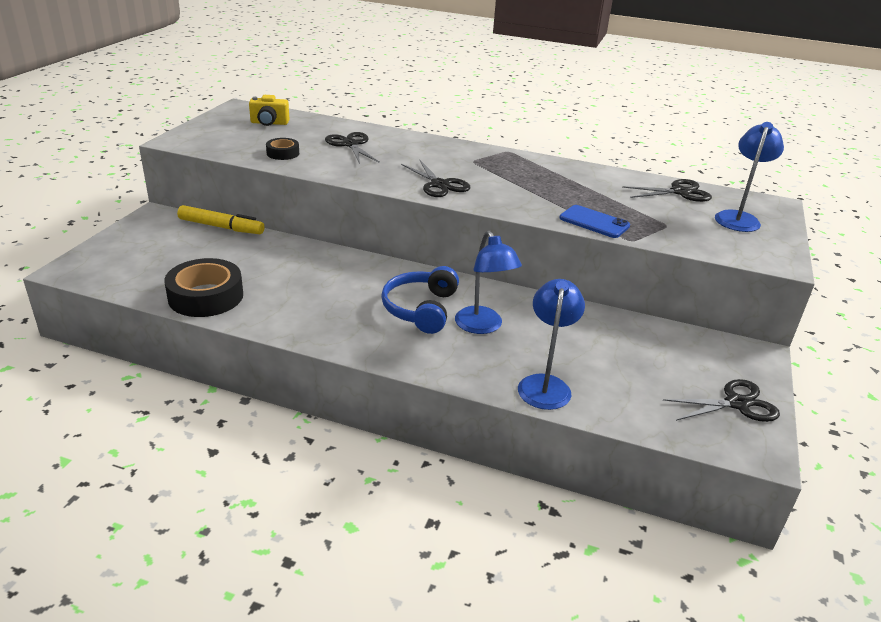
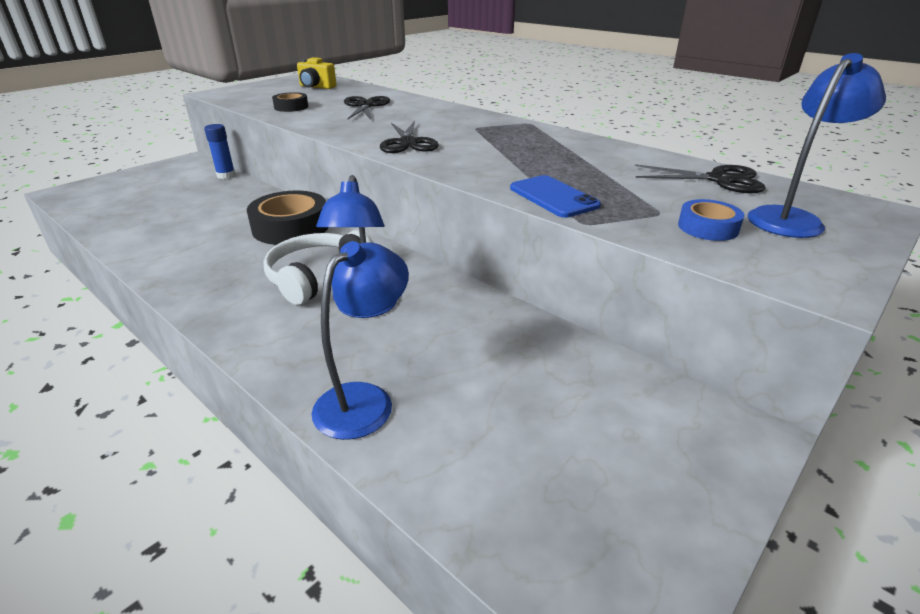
camera: 25 degrees right, 0 degrees up
black tape [164,258,243,317] -> black tape moved to [247,190,329,245]
yellow marker [177,205,265,234] -> blue glue stick [204,124,236,179]
blue headphones [381,266,459,334] -> white headphones [263,230,374,305]
black scissors [663,379,780,422] -> none
none -> blue tape [678,199,744,241]

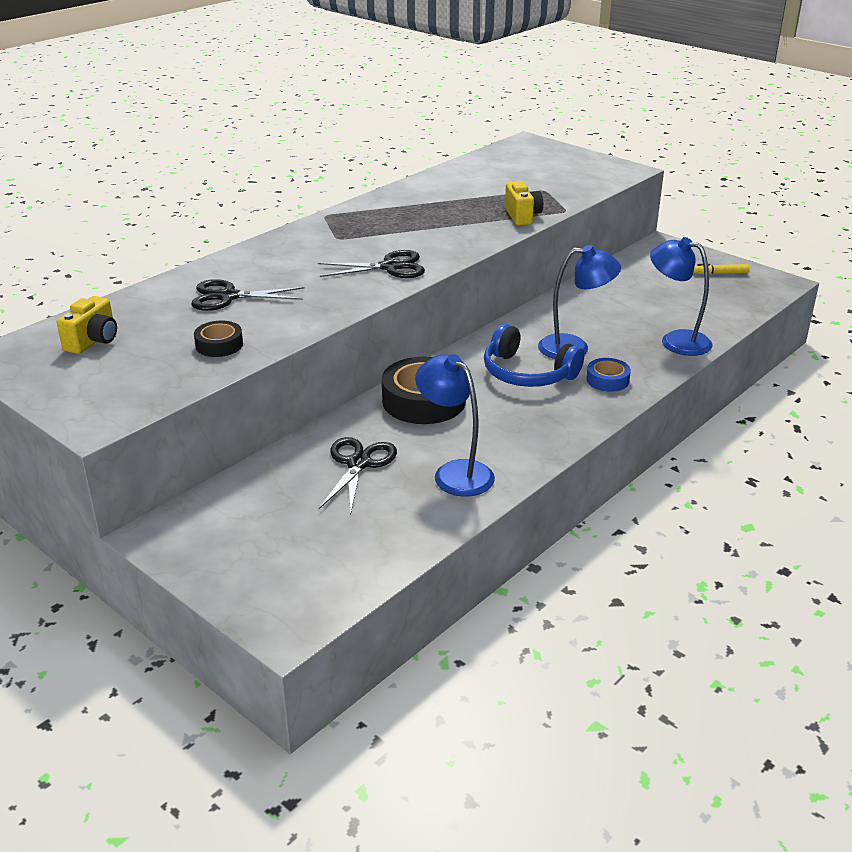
camera: 90 degrees left, 0 degrees up
blue glue stick [204,124,236,179] -> none
white headphones [263,230,374,305] -> blue headphones [484,324,584,387]
blue phone [510,175,601,218] -> yellow camera [505,181,543,226]
black scissors [635,164,765,193] -> black scissors moved to [319,437,397,514]
blue tape [678,199,744,241] -> blue tape moved to [587,358,631,392]
blue lamp [748,53,886,238] -> blue lamp moved to [415,354,495,497]
none -> yellow marker [693,264,749,275]

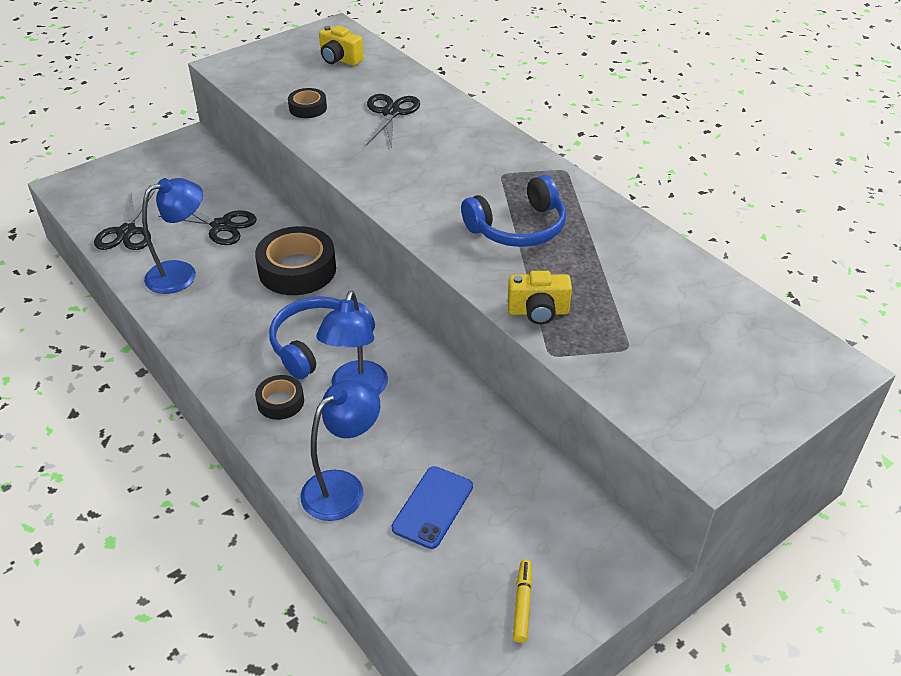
camera: 100 degrees right, 10 degrees up
black scissors [318,250,425,278] -> black scissors moved to [94,191,155,250]
blue tape [587,358,631,392] -> black tape [255,375,304,420]
none -> blue phone [392,466,473,549]
none -> blue headphones [461,175,566,247]

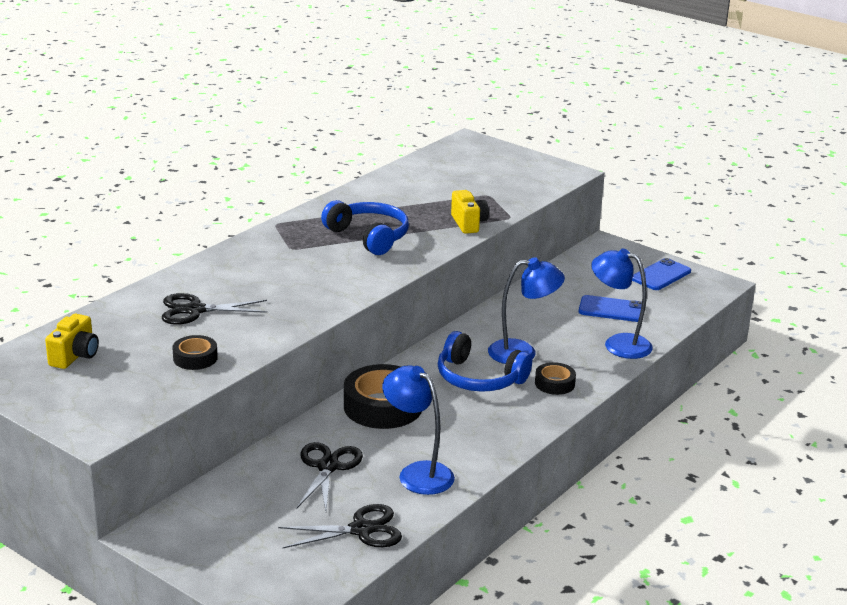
camera: 105 degrees left, 15 degrees down
yellow marker [513,560,532,643] -> blue phone [632,258,691,290]

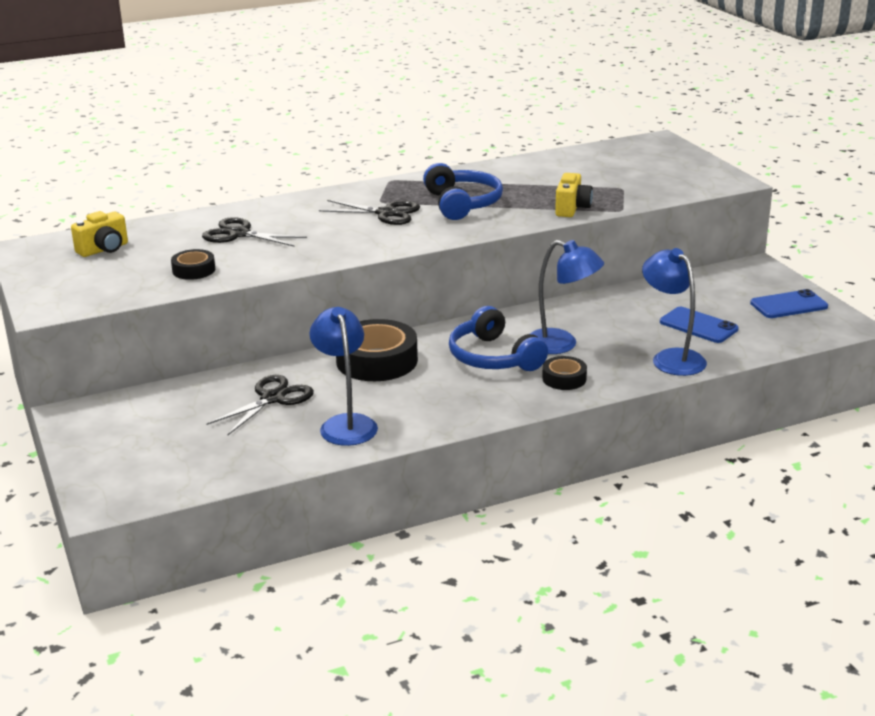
camera: 30 degrees right, 0 degrees up
black scissors [278,504,402,548] -> black scissors moved to [319,200,420,225]

